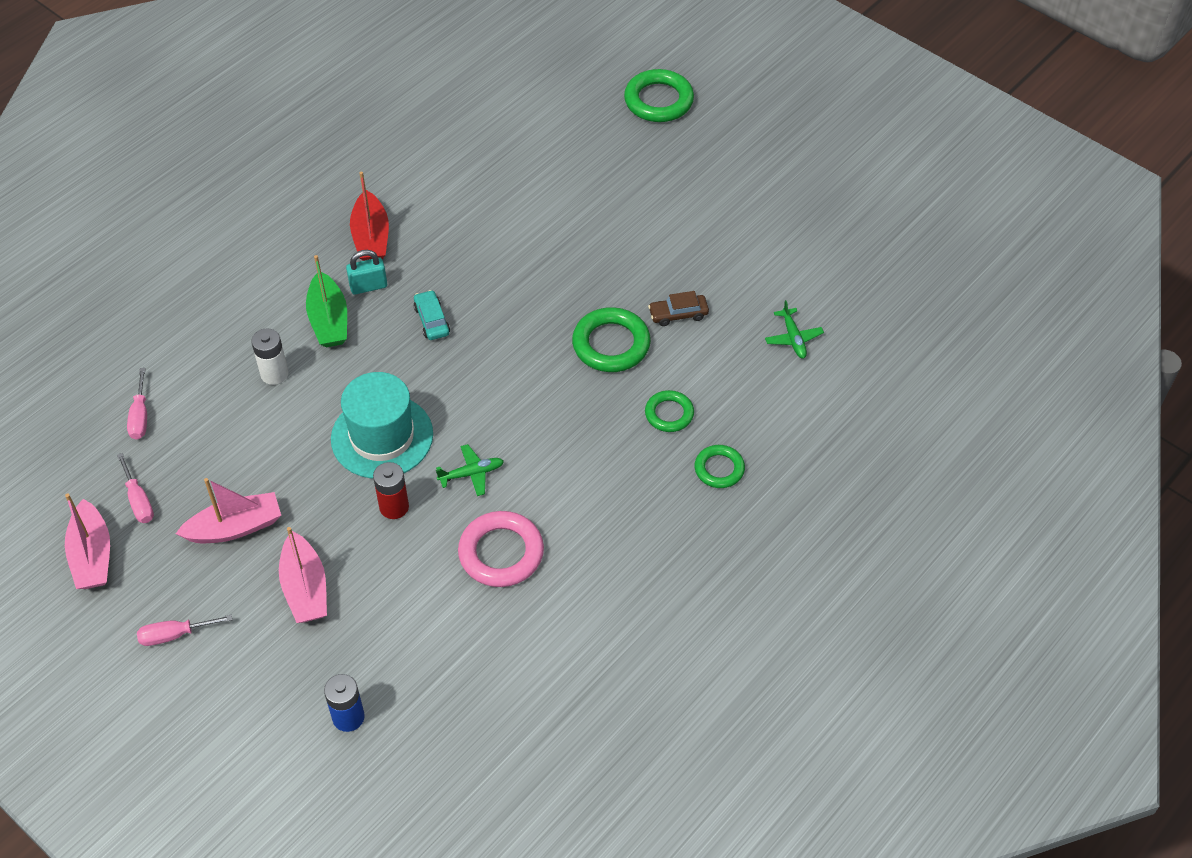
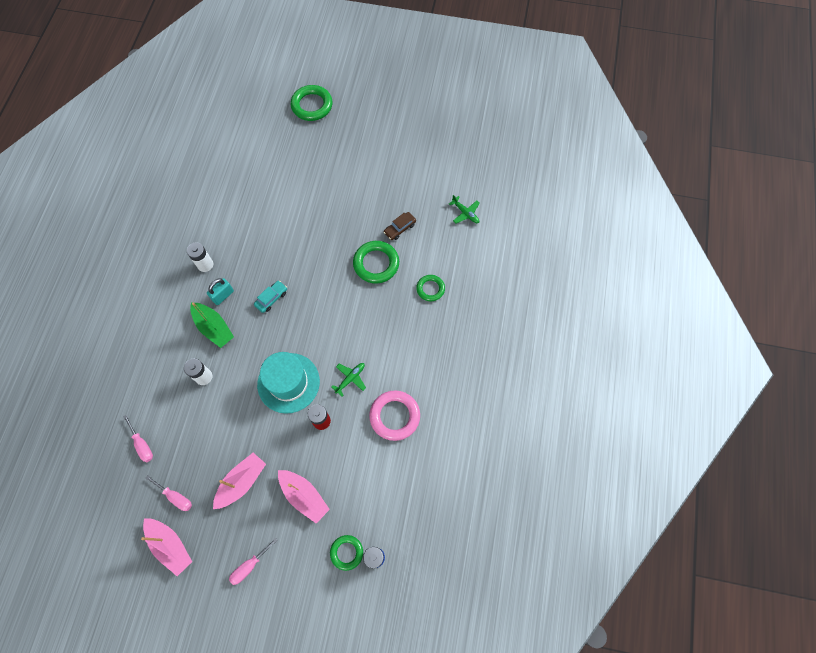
camera: 30 degrees left, 15 degrees up
red boat [350,172,389,261] -> white battery [187,242,213,272]
turquoise car [413,290,450,340] -> turquoise car turned 90 degrees clockwise [254,281,287,313]
green ring [695,445,745,488] -> green ring moved to [330,535,363,571]

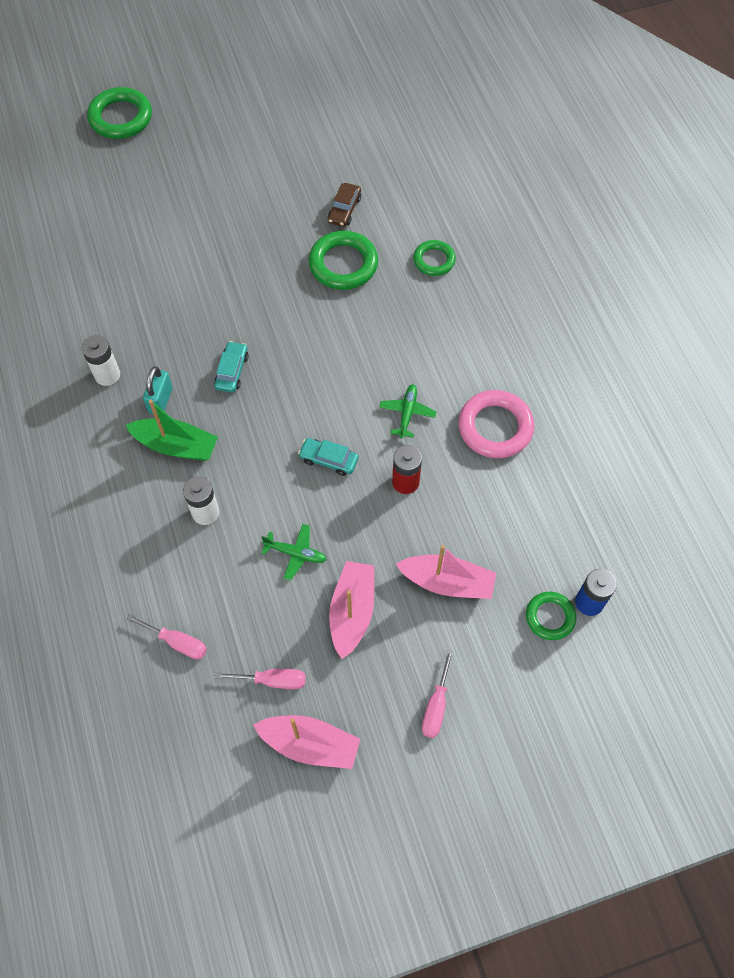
camera: 30 degrees left, 5 degrees down
turquoise hat [257,352,320,414] -> turquoise car [298,438,358,476]
green plane [449,195,480,223] -> green plane moved to [261,524,327,580]

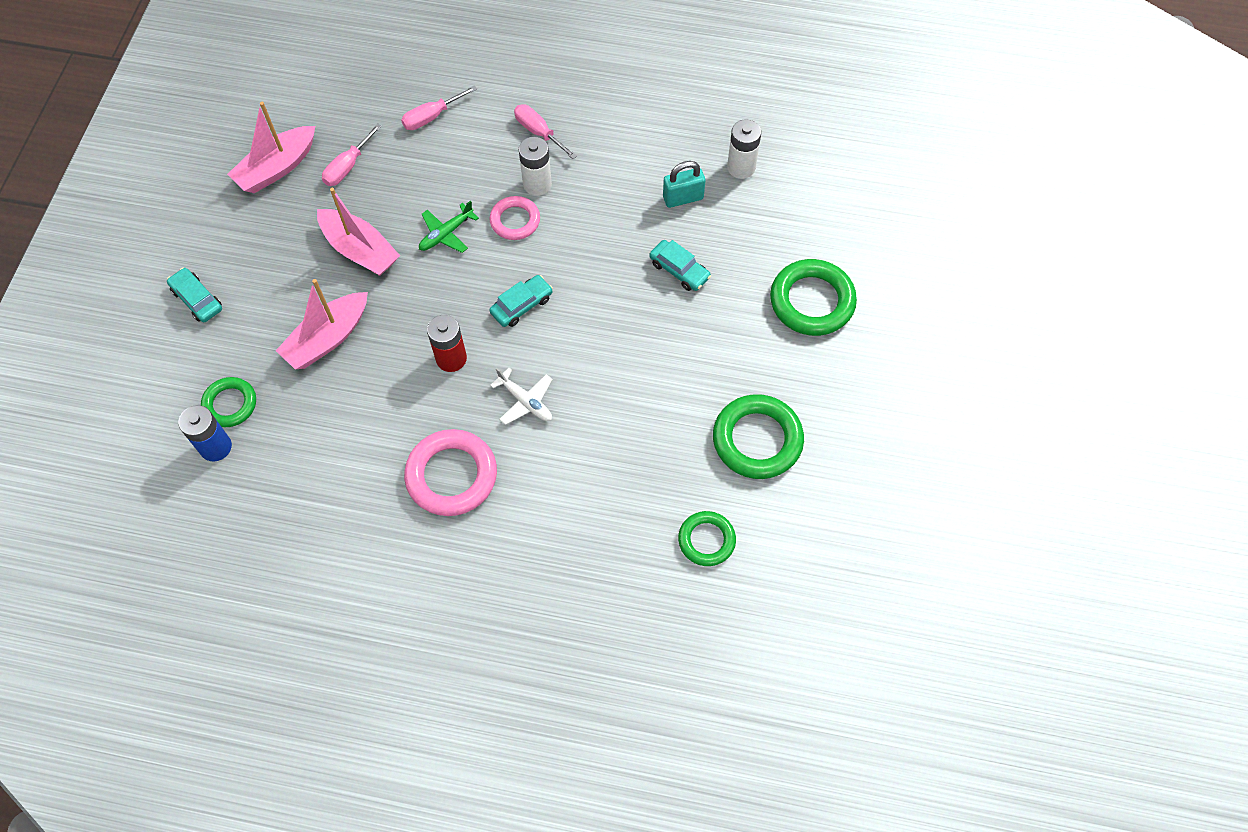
camera: 120 degrees right, 0 degrees up
green ring [87,87,152,139] -> green ring moved to [770,259,857,336]
green boat [126,400,218,461] -> none
turquoise padlock [143,367,173,414] -> turquoise padlock turned 60 degrees counterclockwise [663,161,706,208]
brown car [328,183,361,227] -> none
green plane [379,384,437,438] -> white plane [490,368,553,425]
pink screwdriver [422,649,454,738] -> pink screwdriver moved to [514,104,577,159]
none -> turquoise car [167,268,222,322]
none -> pink ring [490,196,540,240]

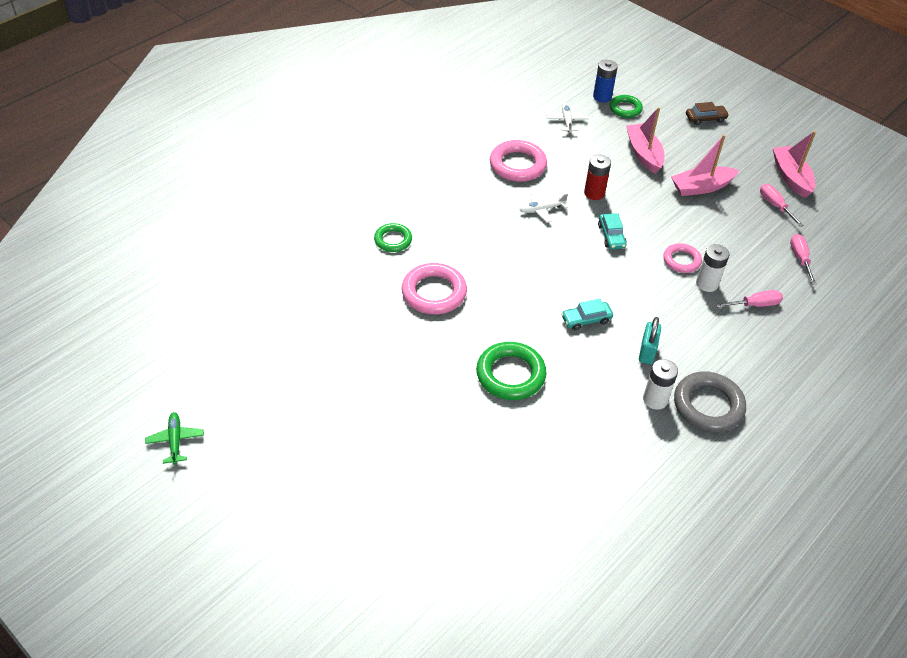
camera: 120 degrees right, 15 degrees down
turquoise car [167,268,222,322] -> brown car [686,102,729,125]
green plane [419,201,479,253] -> green plane moved to [145,412,204,465]
green ring [713,394,804,479] -> pink ring [401,263,467,314]
none -> white plane [547,103,588,133]
none -> grey ring [674,372,746,432]

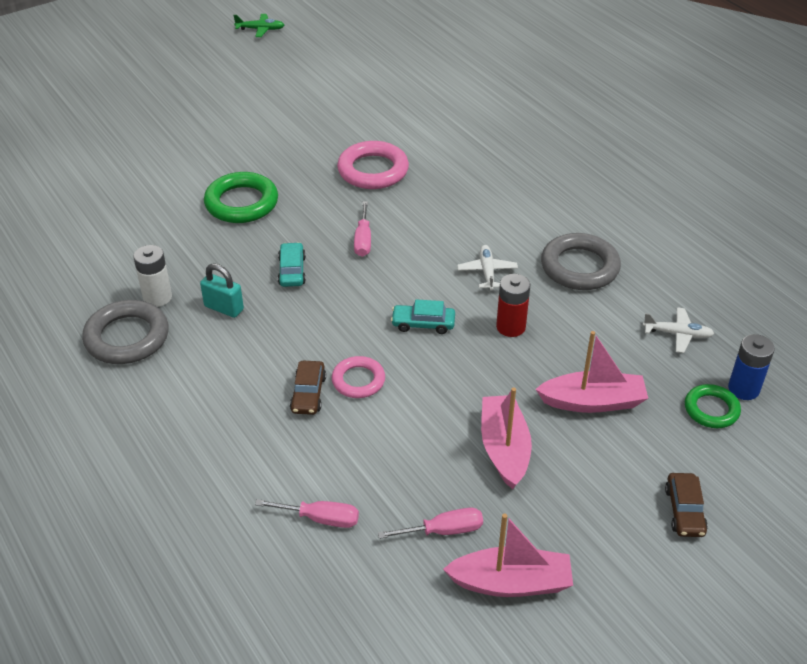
camera: 105 degrees right, 5 degrees down
green ring [374,223,412,252] -> none
pink ring [490,140,547,182] -> grey ring [541,233,621,290]
white battery [696,244,729,292] -> brown car [290,361,326,415]
pink screwdriver [716,290,783,307] -> pink screwdriver moved to [354,201,371,257]

